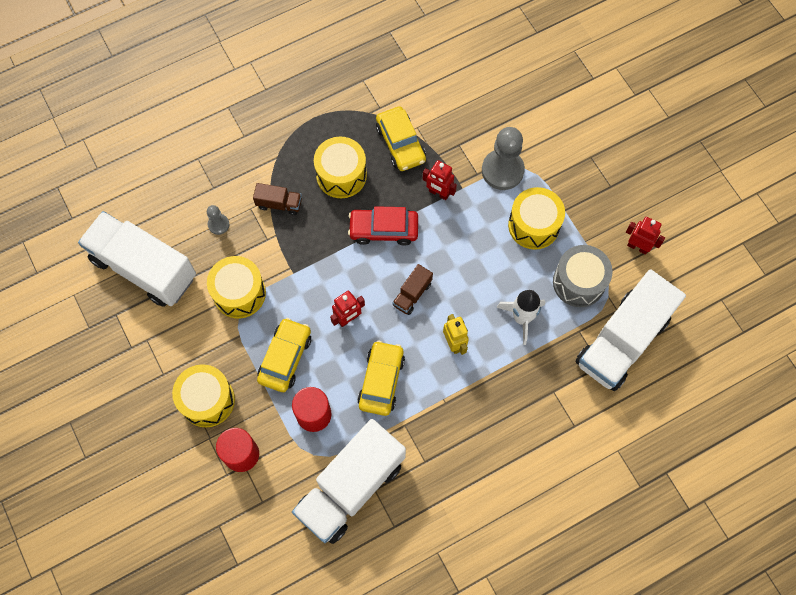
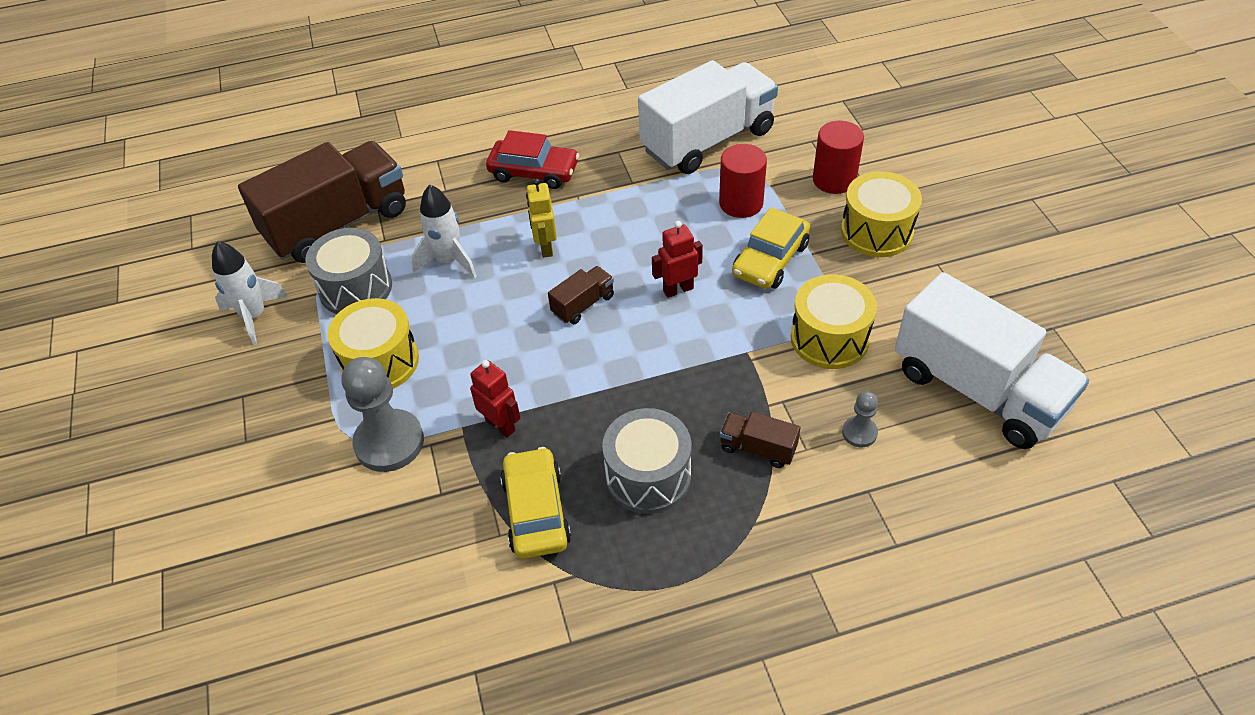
camera: 165 degrees left, 20 degrees down
yellow drum [314,137,367,198] -> grey drum [602,408,692,514]
red car [348,206,418,246] -> red car moved to [486,130,579,189]
yellow car [357,340,405,416] -> none
white truck [575,269,686,391] -> brown truck [238,141,406,263]
red robot [626,217,665,255] -> white rocket [212,241,288,345]

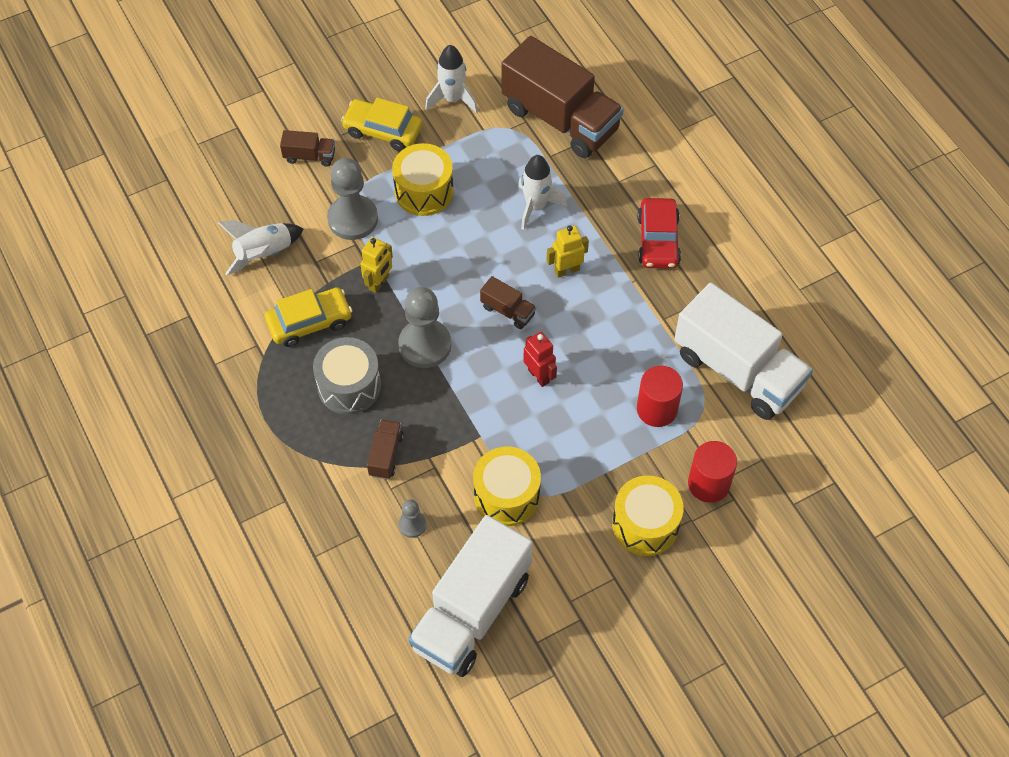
camera: 75 degrees right, 10 degrees up
grey drum [305,228,392,314] -> none
red robot [470,360,520,438] -> yellow robot [361,237,393,293]
yellow car [732,207,810,289] -> yellow car moved to [341,98,423,151]
none -> white rocket [218,220,303,275]
none -> brown truck [280,130,335,167]
none -> grey pawn [398,287,451,368]

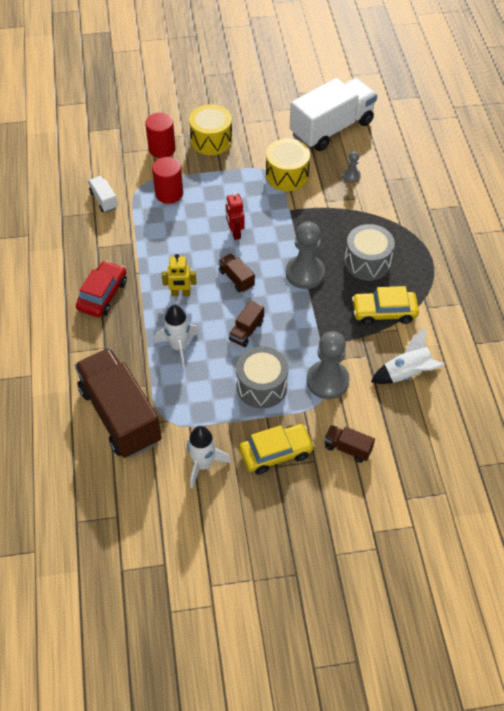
camera: 160 degrees left, 5 degrees down
yellow car [341,98,423,151] -> yellow car turned 60 degrees counterclockwise [239,424,315,474]
yellow robot [361,237,393,293] -> none
brown truck [367,419,404,479] -> brown truck moved to [229,300,264,347]
yellow drum [392,143,454,216] -> grey drum [236,346,288,409]
white truck [674,283,813,420] -> white truck [88,176,118,212], size x0.42

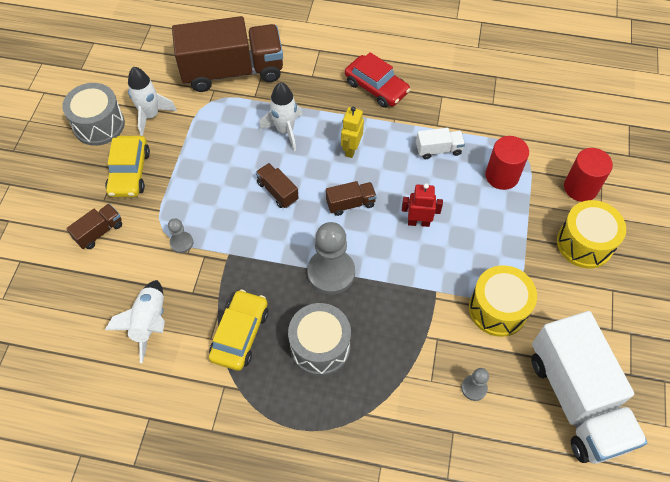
camera: 110 degrees right, 5 degrees up
white truck [88,176,118,212] -> white truck moved to [416,128,465,159]
grey drum [236,346,288,409] -> grey drum moved to [62,83,125,146]
grey pawn [307,331,350,399] -> grey pawn [168,218,193,253], size x0.49

